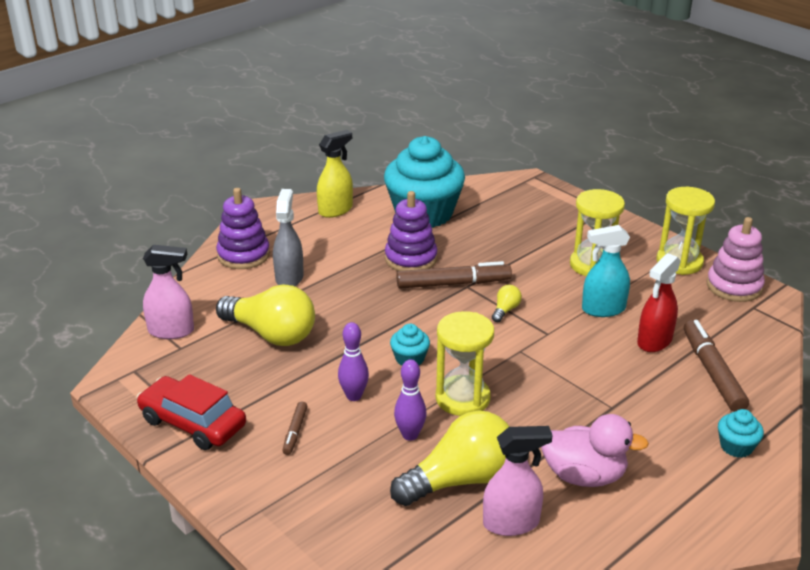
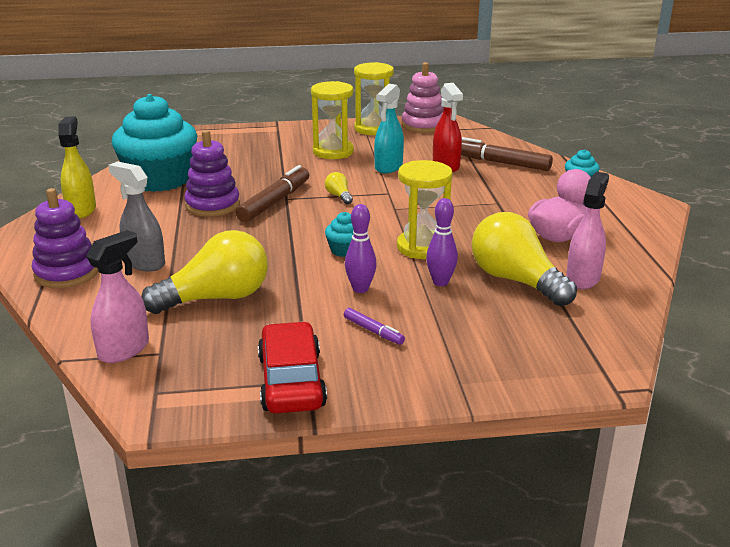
camera: 55 degrees left, 5 degrees down
red car [137,374,246,450] -> red car turned 105 degrees clockwise [258,322,327,413]
brown marker [282,401,307,455] -> purple marker [344,308,405,345]
yellow light bulb [390,410,510,506] -> yellow light bulb turned 45 degrees counterclockwise [472,212,577,306]

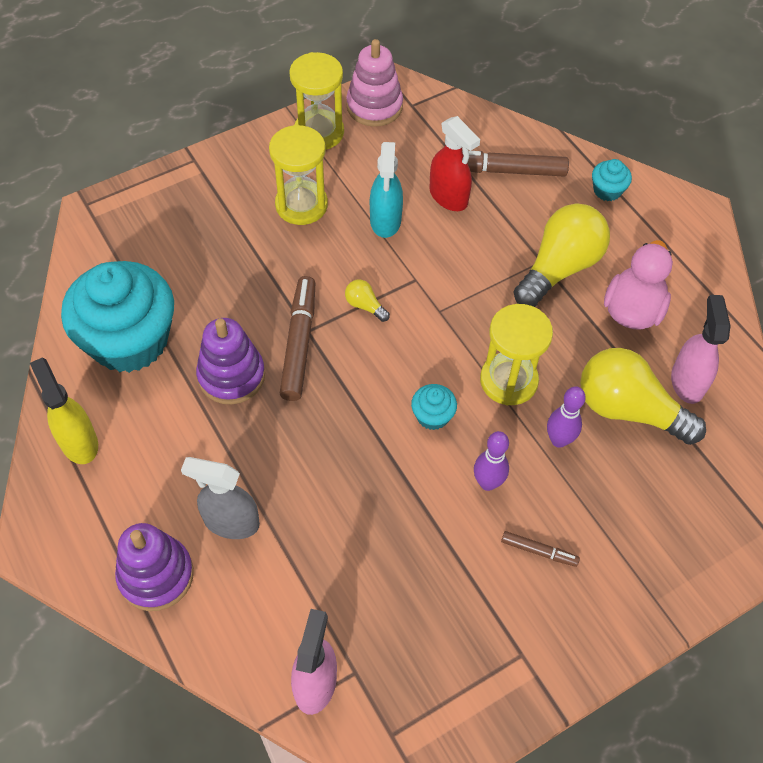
camera: 25 degrees left, 30 degrees up
yellow light bulb [141,230,268,314] -> yellow light bulb moved to [513,204,610,307]
red car [258,322,327,413] -> none
purple marker [344,308,405,345] -> brown marker [501,531,580,567]

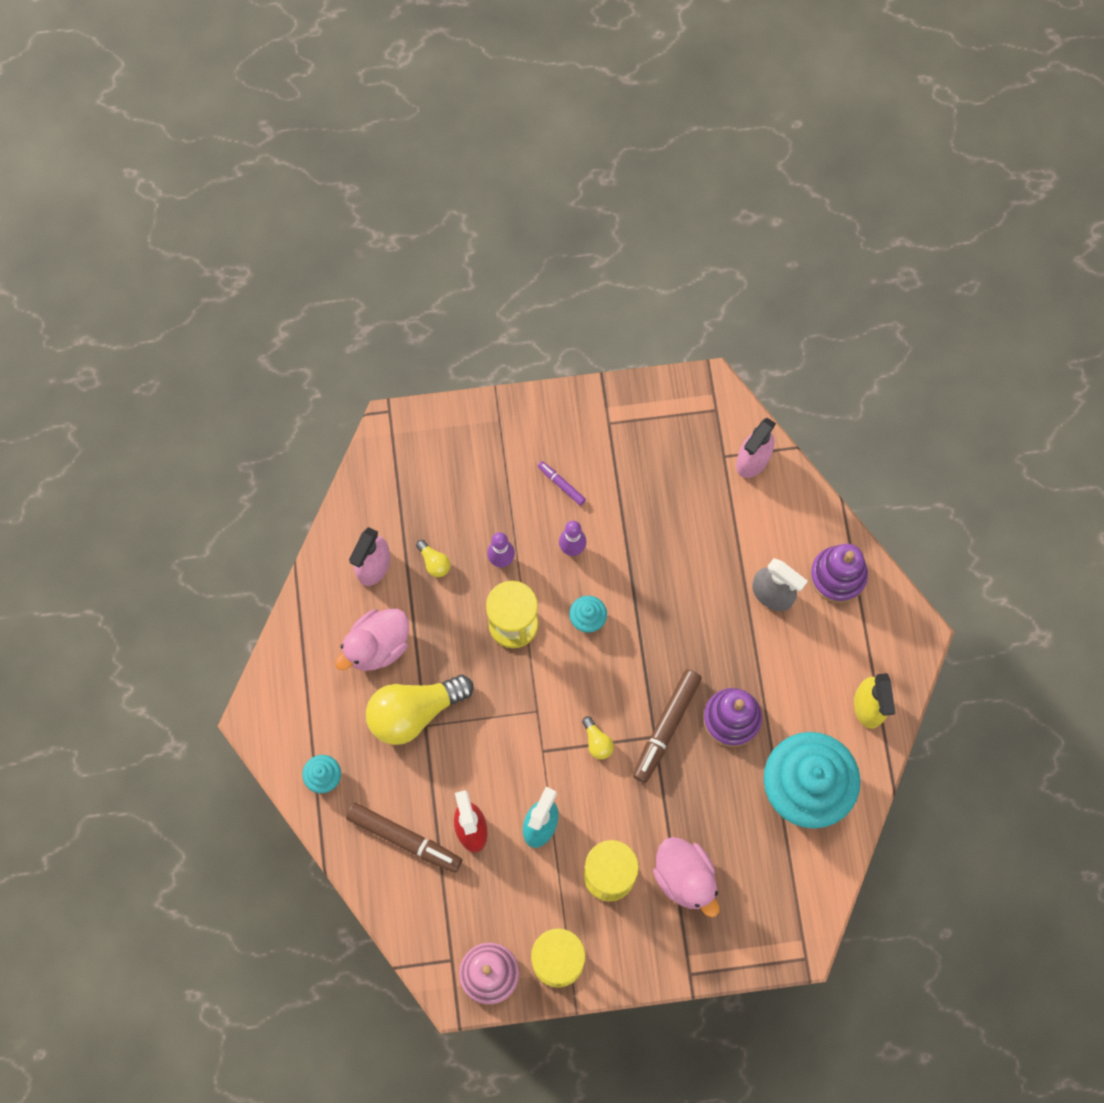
camera: 155 degrees left, 15 degrees up
brown marker [501,531,580,567] -> purple marker [538,461,586,506]
yellow light bulb [580,348,706,445] -> yellow light bulb [416,540,450,577], size x0.42
none -> pink duck [653,837,720,917]

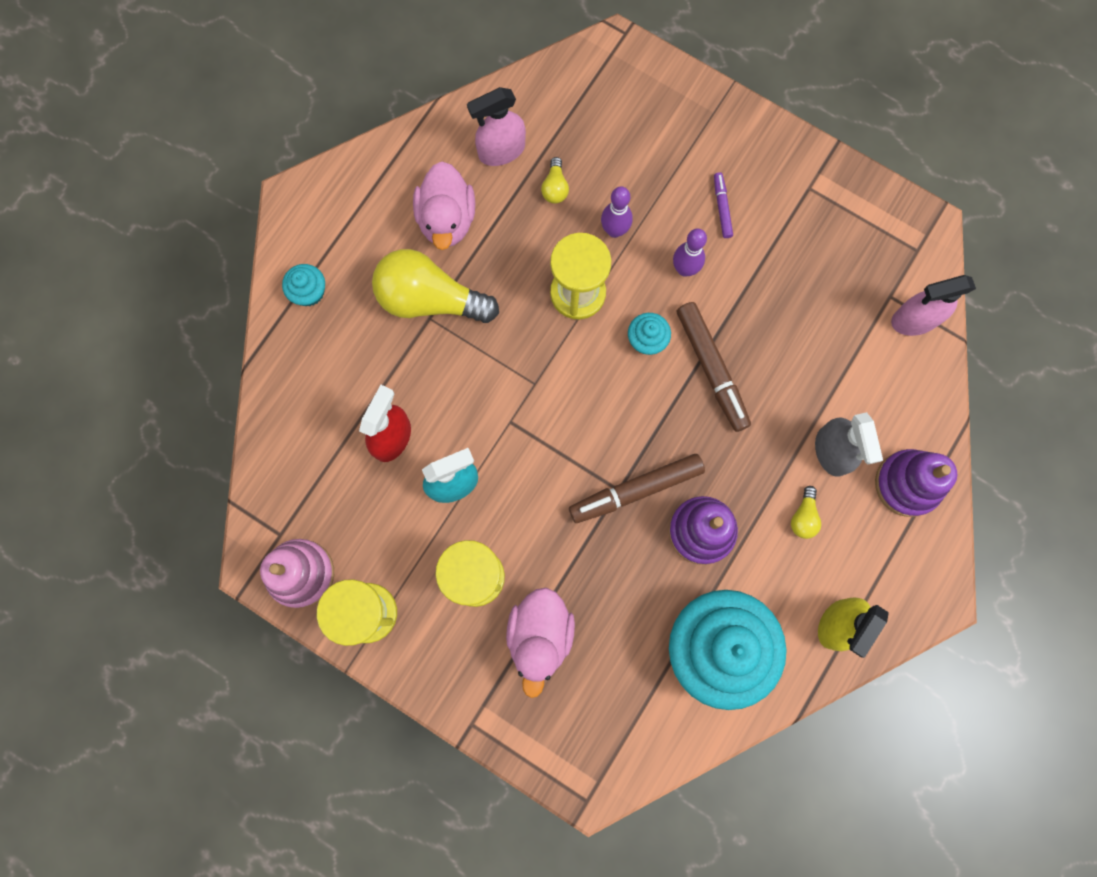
camera: 40 degrees right, 5 degrees up
pink duck [335,609,409,671] -> pink duck turned 90 degrees counterclockwise [413,161,475,250]
brown marker [346,803,462,873] -> brown marker moved to [676,302,751,432]
yellow light bulb [582,716,614,759] -> yellow light bulb moved to [791,486,821,539]

